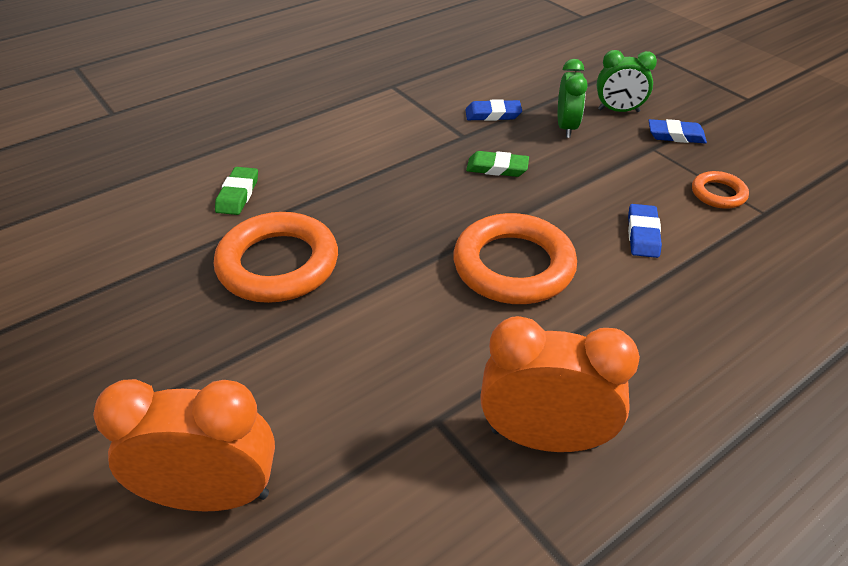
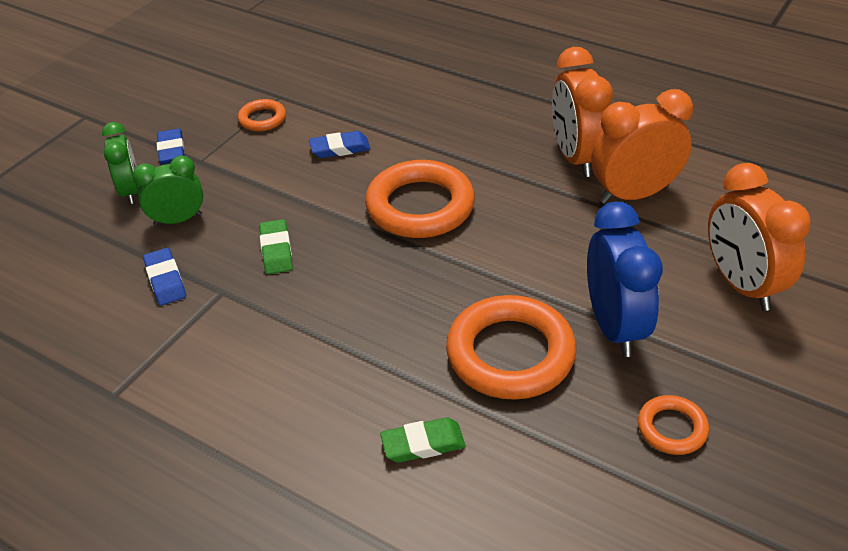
camera: 110 degrees left, 0 degrees up
none -> blue clock [587,202,663,357]
none -> orange clock [591,89,693,204]
none -> orange ring [638,395,709,455]

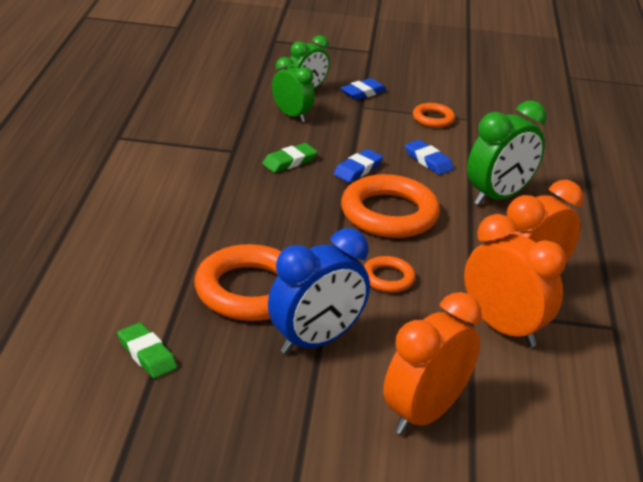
camera: 60 degrees right, 10 degrees down
blue eraser [143,248,186,305] -> blue eraser moved to [333,149,383,182]
green eraser [380,417,466,463] -> green eraser moved to [117,322,177,379]
orange ring [638,395,709,455] -> orange ring moved to [364,256,415,293]
none -> green clock [467,100,547,206]

